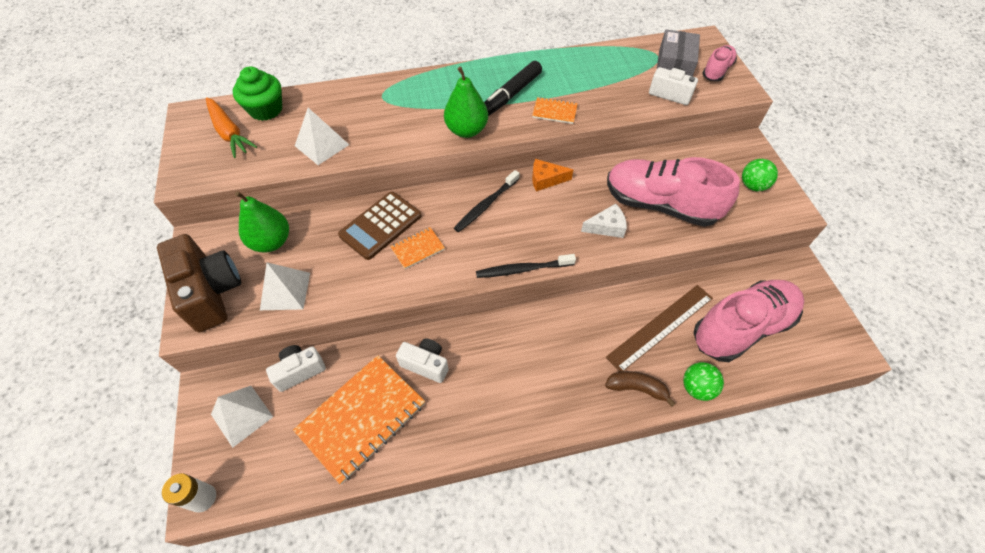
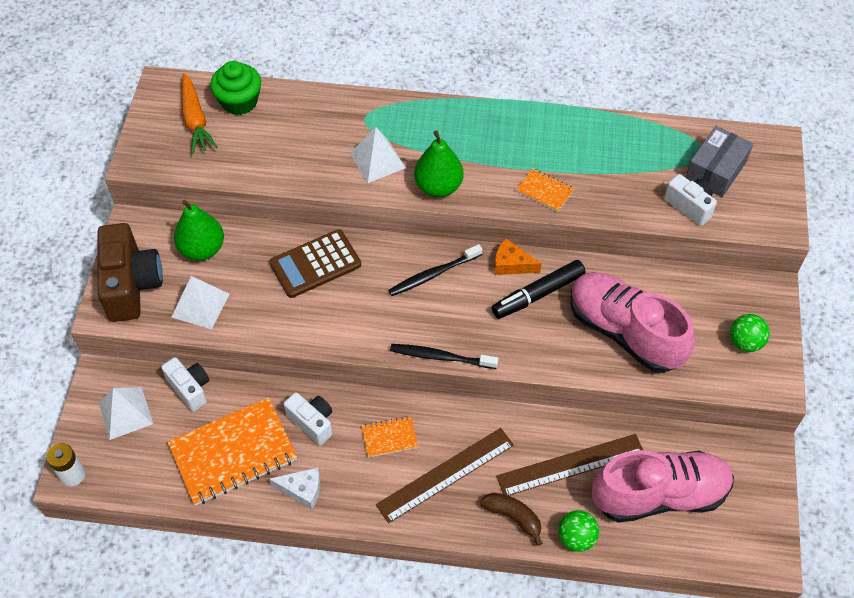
camera: 20 degrees right, 0 degrees up
white camera [266,345,326,392] -> white camera turned 60 degrees clockwise [161,357,209,412]
white pyramid [295,108,349,165] -> white pyramid moved to [350,127,406,183]
orange notebook [390,227,445,269] -> orange notebook moved to [362,416,418,457]
black marker [484,61,542,116] -> black marker moved to [492,260,586,319]
white cheese [581,204,627,238] -> white cheese moved to [269,467,320,509]
pink shoe [702,45,737,81] -> none
none -> brown ruler [376,428,514,523]

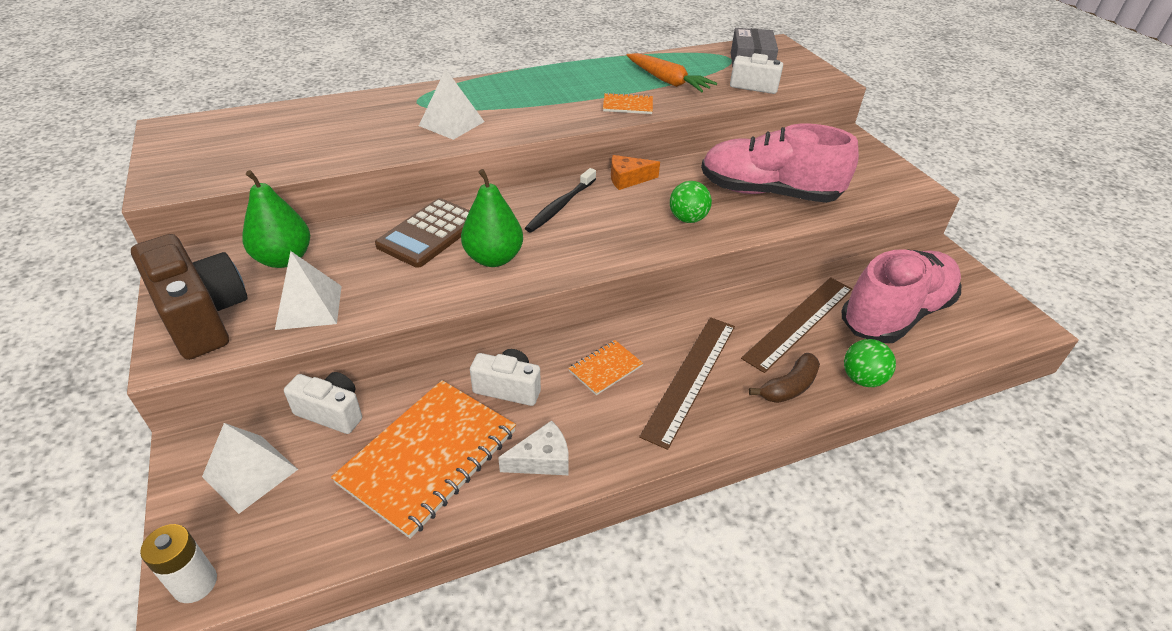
camera: 30 degrees left, 15 degrees down
orange carrot [182,73,218,154] -> orange carrot moved to [627,53,717,92]
green cupcake [210,61,261,115] -> none
black toothbrush [390,344,499,369] -> none
green pear [414,130,464,197] -> green pear moved to [461,169,523,267]
brown banana [480,493,543,546] -> brown banana turned 135 degrees clockwise [749,353,820,403]
black marker [492,260,586,319] -> none
green ball [730,314,770,352] -> green ball moved to [670,181,712,223]

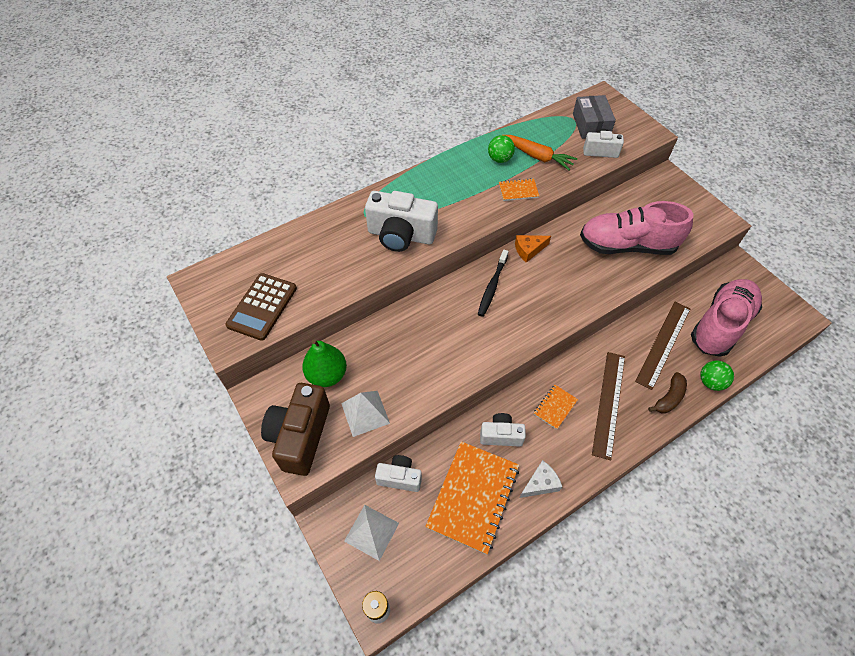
camera: 10 degrees left, 15 degrees up
brown camera [131,234,247,360] -> brown camera turned 120 degrees counterclockwise [261,383,330,476]
brown calculator [375,198,470,268] -> brown calculator moved to [226,273,297,341]
white pyramid [419,69,484,140] -> white camera [365,191,438,252]
green pear [461,169,523,267] -> none
green ball [670,181,712,223] -> green ball moved to [488,135,515,163]

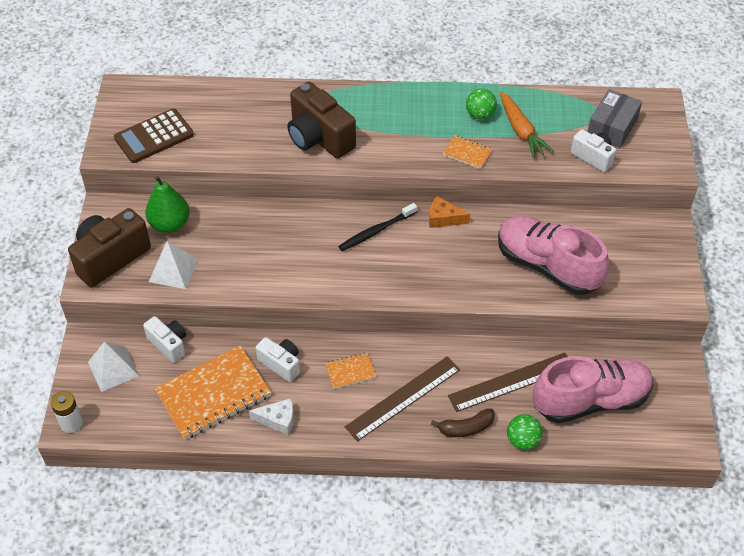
camera: 35 degrees right, 5 degrees down
white camera [365,191,438,252] -> brown camera [287,82,356,159]

